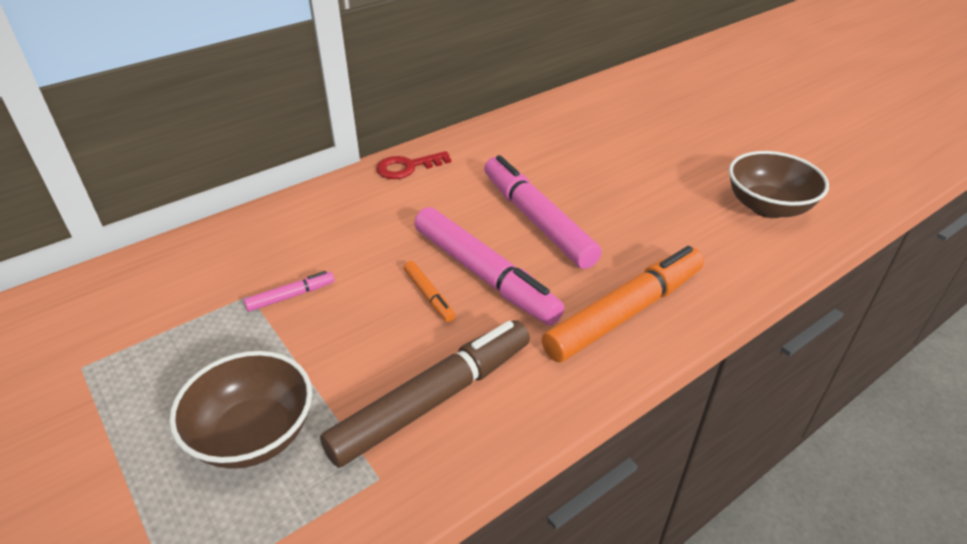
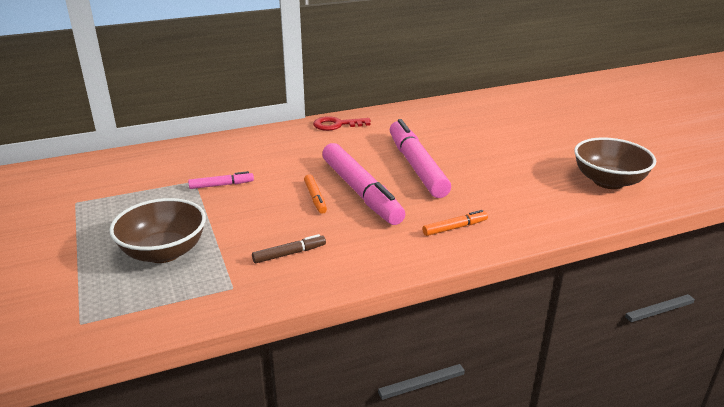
camera: 15 degrees right, 10 degrees down
brown marker [320,320,530,468] -> brown marker [252,234,326,263], size x0.44
orange marker [542,246,704,362] -> orange marker [422,210,488,236], size x0.44

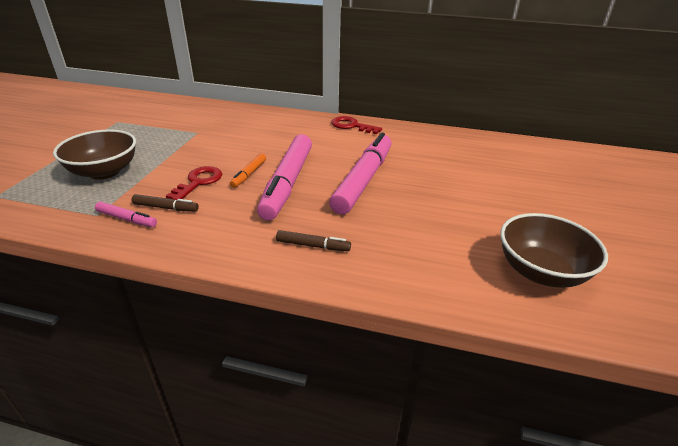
camera: 35 degrees right, 5 degrees up
pink marker [188,171,254,189] -> pink marker moved to [95,202,157,227]
orange marker [422,210,488,236] -> brown marker [276,230,351,251]
none -> red key [166,166,222,200]

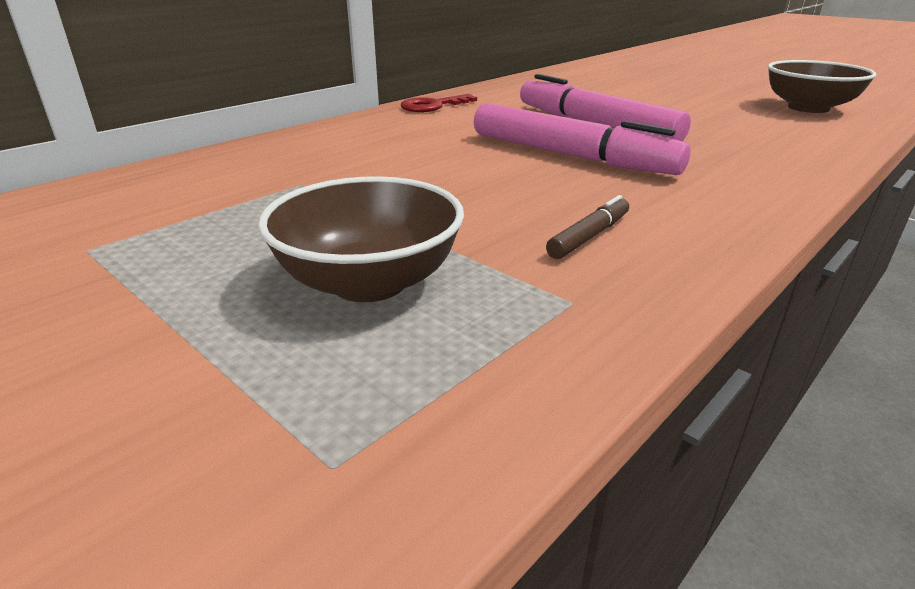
camera: 60 degrees left, 5 degrees down
pink marker [95,202,157,227] -> none
red key [166,166,222,200] -> none
orange marker [230,153,266,188] -> none
brown marker [276,230,351,251] -> none

